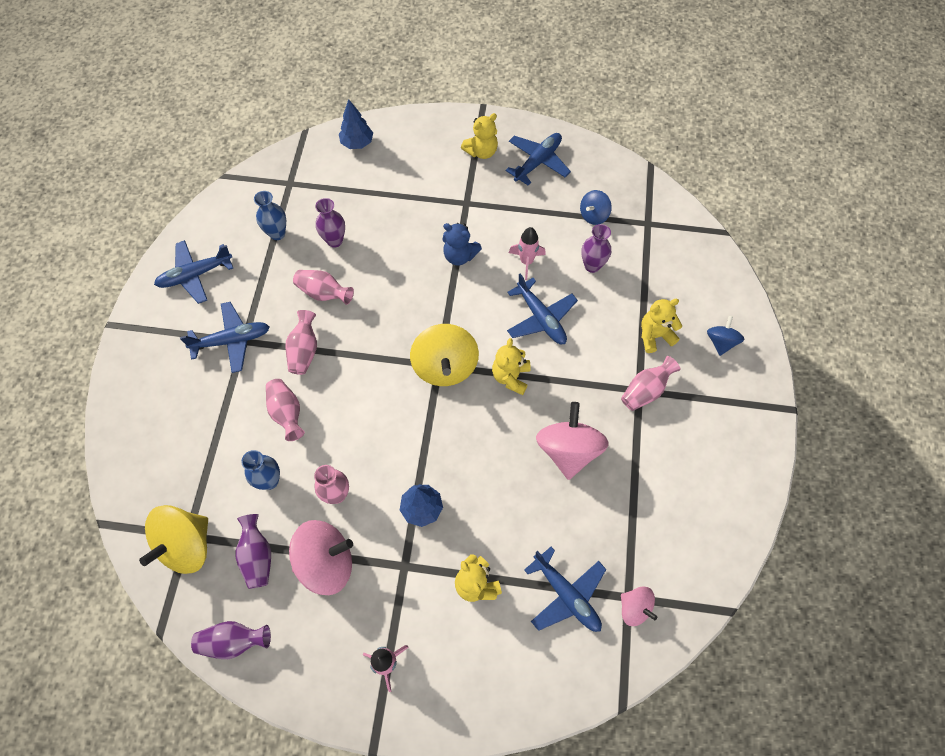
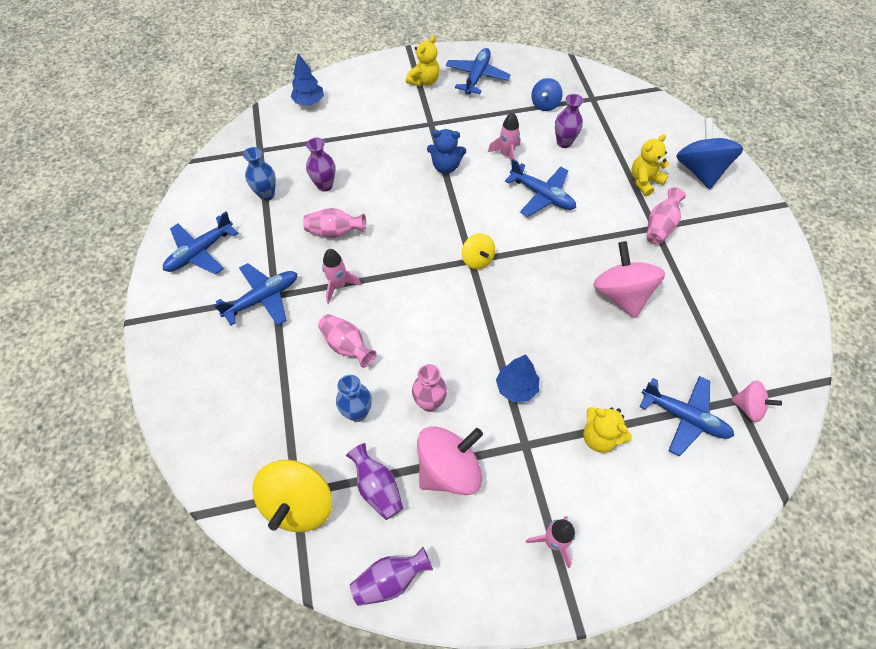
camera: 20 degrees left, 5 degrees down
pink vase [285,310,317,375] -> pink rocket [322,249,361,304]
yellow spinning top [410,324,479,386] -> yellow spinning top [462,233,495,269], size x0.55
yellow teddy bear [492,338,531,395] -> none
blue spinning top [707,315,744,356] -> blue spinning top [676,117,744,189], size x1.81

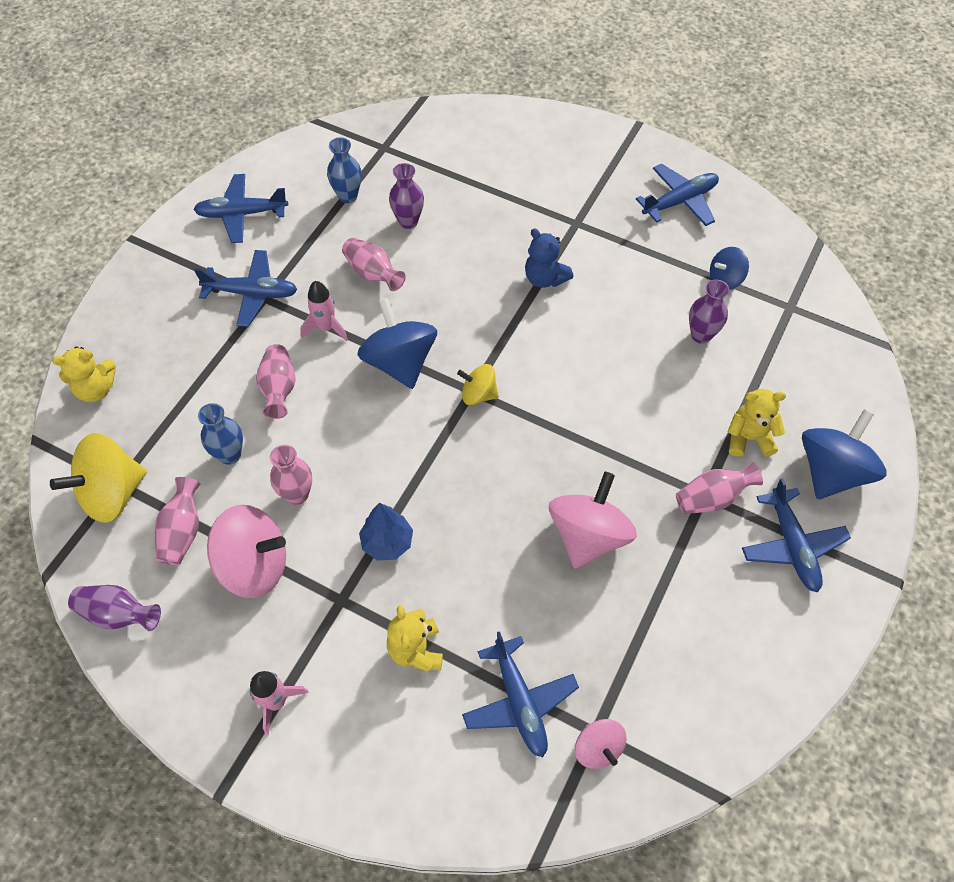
camera: 40 degrees right, 0 degrees up
blue tree [291,53,324,106] -> none
purple vase [346,443,403,520] -> pink vase [155,477,201,565]
yellow teddy bear [406,36,440,87] -> yellow teddy bear moved to [52,347,116,402]
yellow spinning top [462,233,495,269] -> yellow spinning top turned 90 degrees clockwise [457,364,499,405]
pink rocket [487,112,521,165] -> none
blue plane [505,159,576,217] -> blue plane moved to [742,478,851,592]
none -> blue spinning top [358,298,437,389]

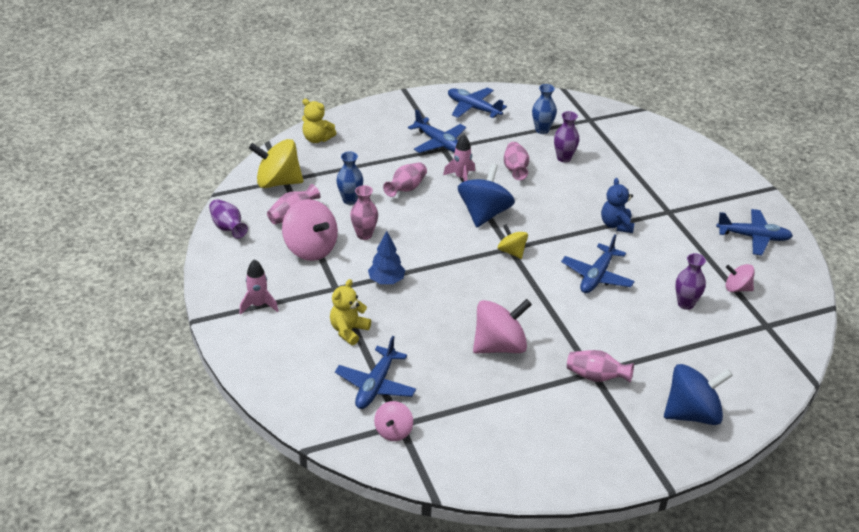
camera: 40 degrees right, 20 degrees down
blue spinning top [710,247,749,290] -> pink spinning top [726,264,755,292]
yellow teddy bear [728,389,786,457] -> none
blue plane [742,478,851,592] -> blue plane moved to [561,235,635,293]

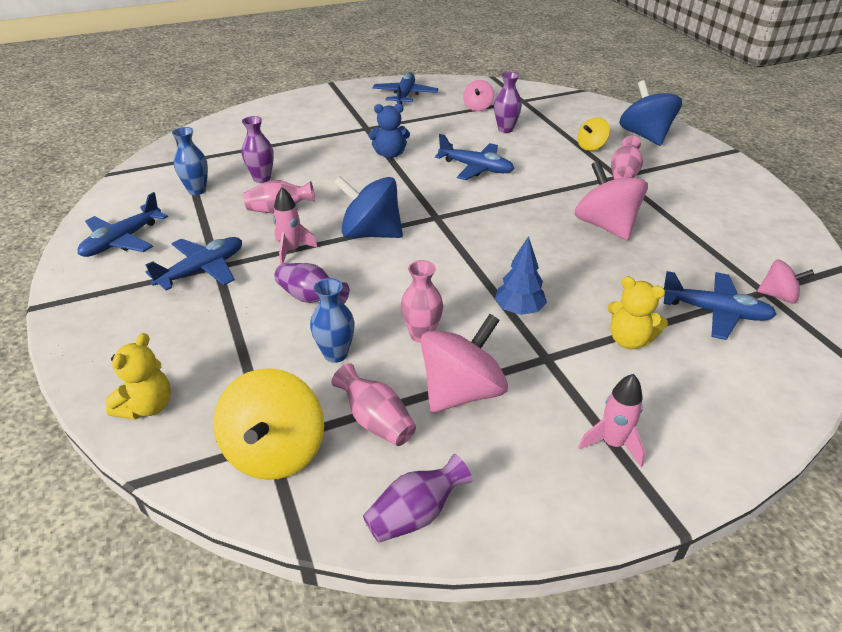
camera: 90 degrees left, 0 degrees up
pink vase [383,162,427,197] -> purple vase [274,263,349,304]
yellow spinning top [498,224,528,259] -> yellow spinning top moved to [577,117,610,151]

